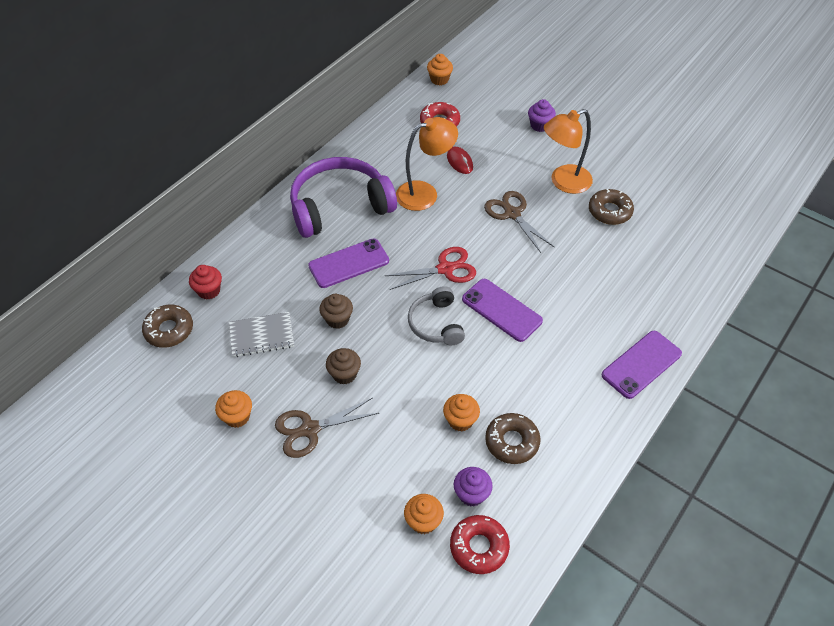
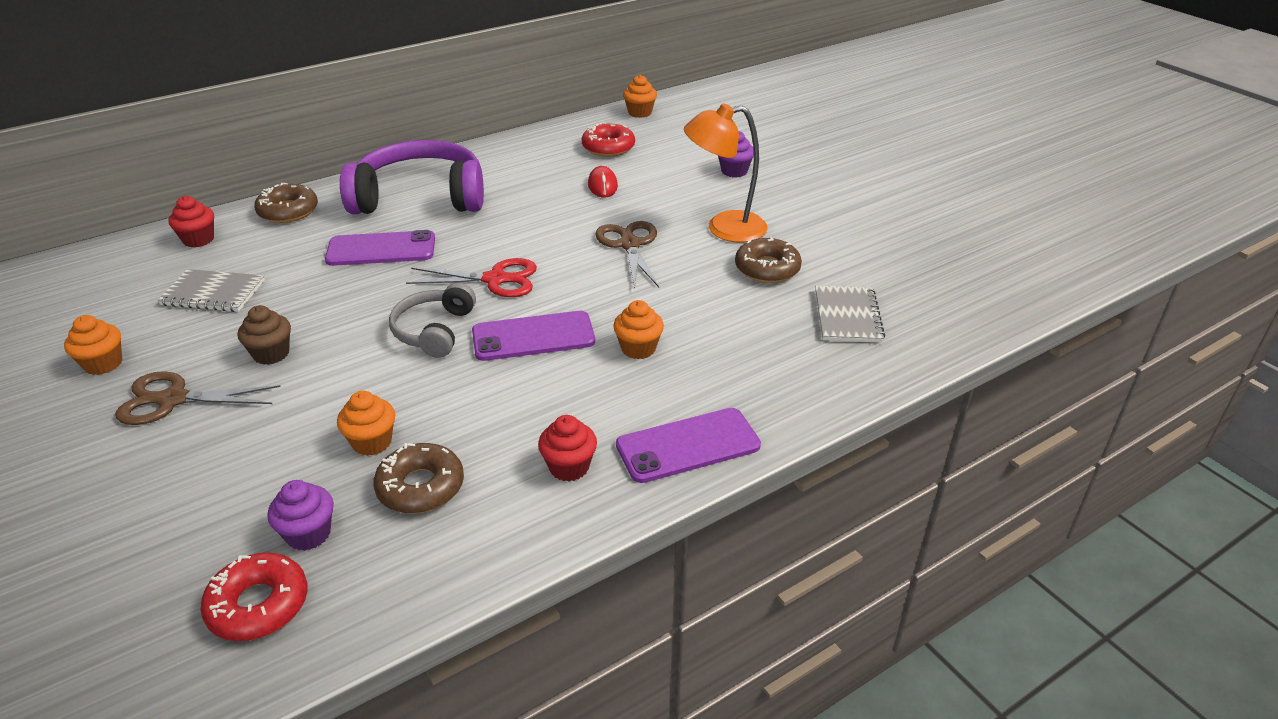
camera: 20 degrees right, 15 degrees down
brown donut [142,305,193,348] -> brown donut moved to [254,183,318,223]
brown cupcake [319,294,353,329] -> none
orange lamp [396,117,458,211] -> none
orange cupcake [404,494,444,534] -> orange cupcake moved to [613,300,664,359]
purple phone [462,279,543,342] -> purple phone turned 75 degrees counterclockwise [472,311,595,361]
none -> red cupcake [538,415,597,481]
none -> grey notebook [815,286,885,343]

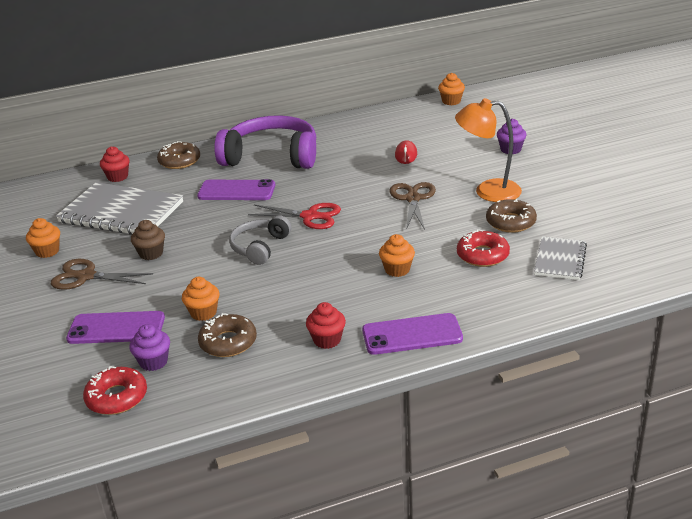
camera: 15 degrees right, 5 degrees down
grey notebook [157,269,265,312] -> grey notebook [56,182,183,235], size x1.82
purple phone [472,311,595,361] -> purple phone moved to [66,311,165,344]
red donut [582,122,635,157] -> red donut moved to [457,230,510,267]

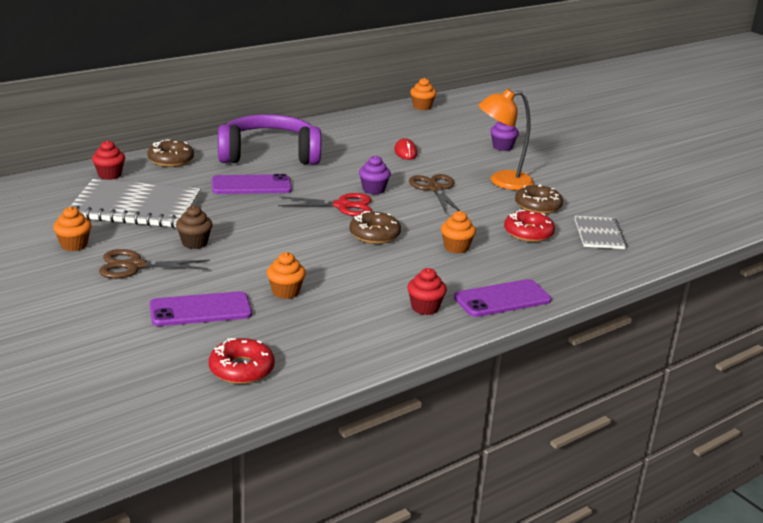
camera: 20 degrees left, 5 degrees down
purple cupcake [129,324,170,371] -> purple cupcake moved to [359,155,391,194]
brown donut [198,313,257,357] -> brown donut moved to [350,211,401,244]
grey headphones [229,215,291,265] -> none

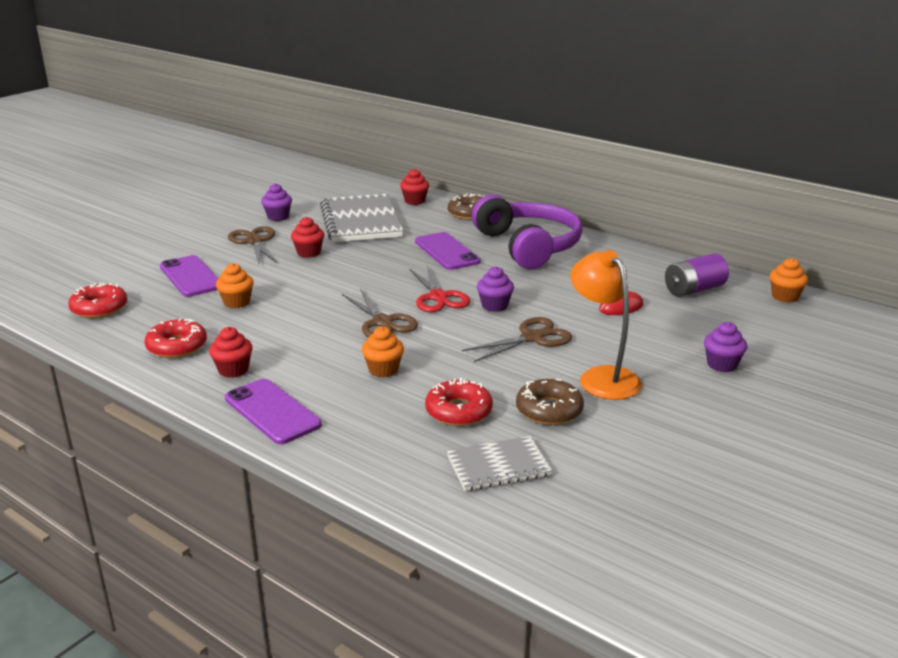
camera: 75 degrees right, 0 degrees up
orange cupcake [53,206,92,251] -> purple cupcake [261,183,292,221]
brown cupcake [176,205,213,249] -> red cupcake [291,217,324,258]
brown donut [350,211,401,244] -> brown scissors [342,288,418,337]
none -> red donut [145,318,207,358]
none -> purple battery [665,253,729,297]

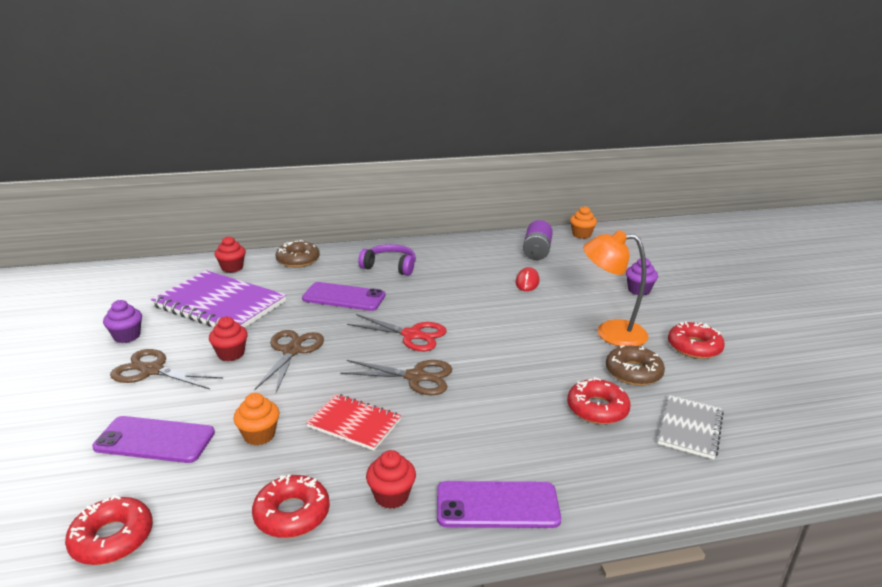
camera: 50 degrees left, 0 degrees up
grey notebook [320,194,403,242] -> purple notebook [151,270,286,328]
orange cupcake [362,327,404,377] -> none
brown scissors [462,317,572,362] -> brown scissors moved to [254,330,324,393]
purple headphones [472,195,583,269] -> purple headphones [358,244,416,276], size x0.54
purple cupcake [477,266,514,312] -> none
none -> red notebook [306,394,401,450]
none -> red donut [668,321,725,359]

